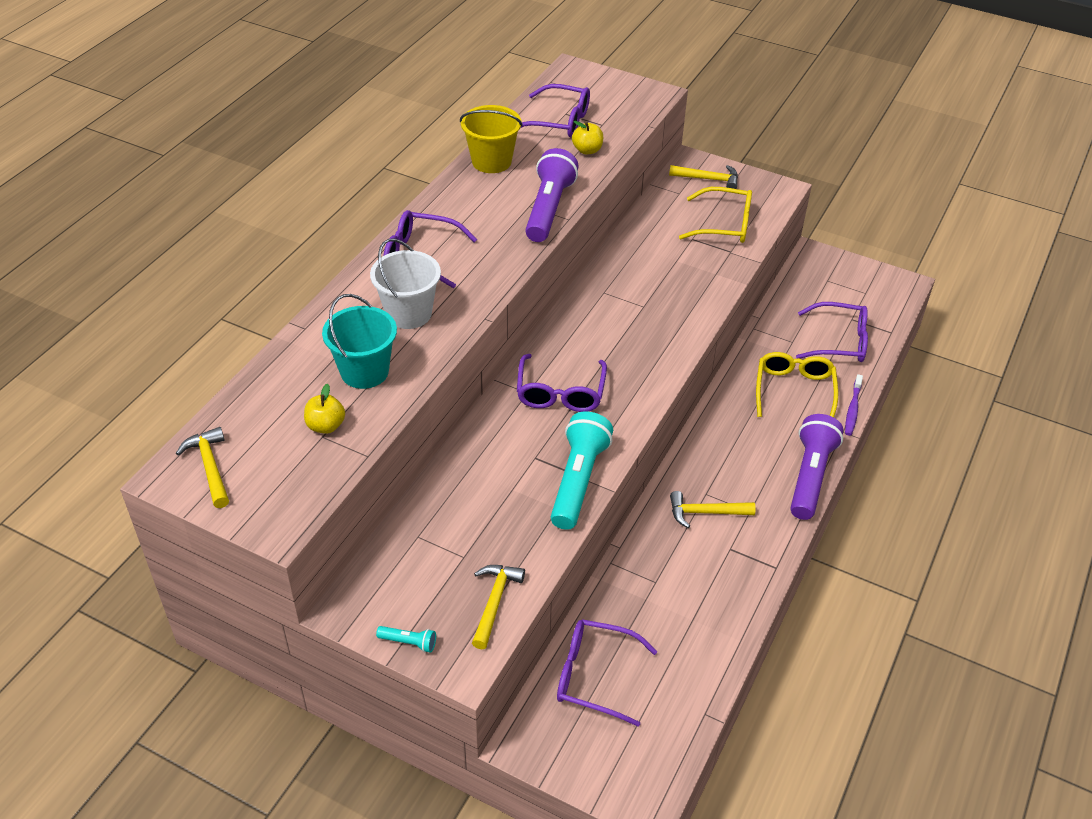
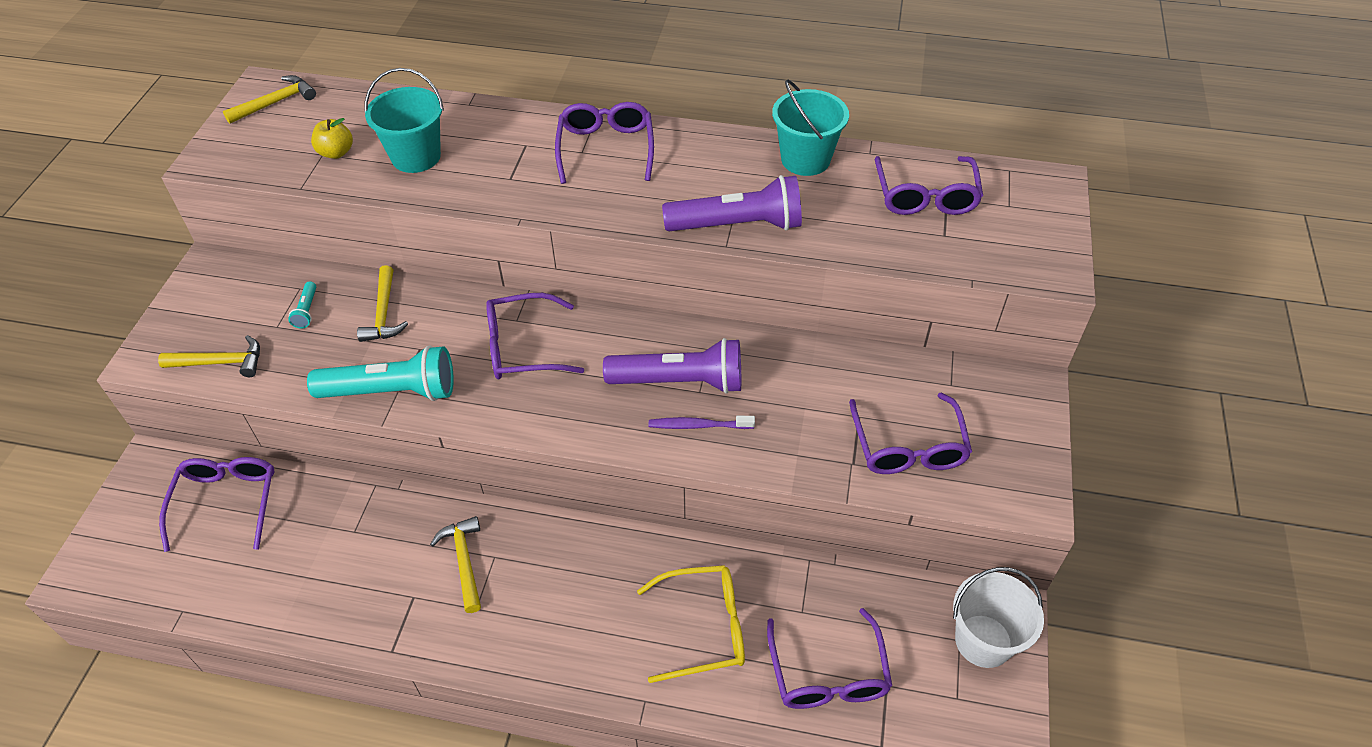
camera: 75 degrees right, 5 degrees up
white bucket [370,238,441,329] -> white bucket moved to [953,567,1044,668]
turquoise flashlight [376,626,436,653] -> turquoise flashlight moved to [288,281,316,328]
yellow bucket [460,105,523,173] -> turquoise bucket [772,80,849,176]
yellow apple [572,121,604,154] -> none
yellow hammer [669,165,738,189] -> yellow hammer moved to [357,265,408,342]
yellow glasses [679,187,752,243] -> purple glasses [849,393,972,474]
purple flashlight [790,414,843,520] -> purple flashlight moved to [603,338,741,394]
purple toothbrush [845,374,863,436] -> purple toothbrush moved to [649,416,755,429]

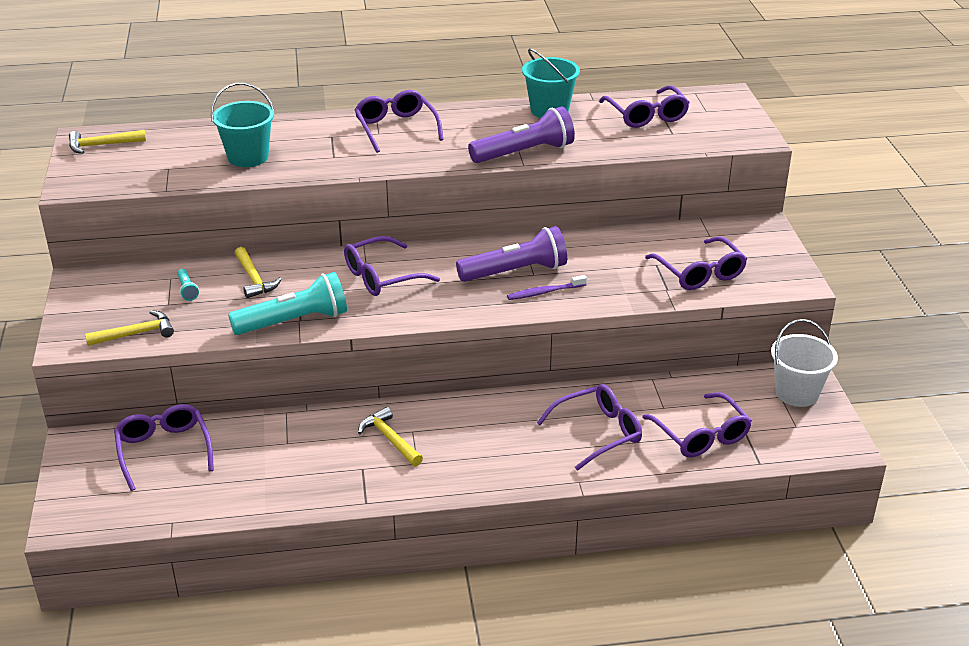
camera: 20 degrees left, 15 degrees down
yellow hammer [223,75,316,124] -> yellow hammer turned 135 degrees counterclockwise [69,130,146,154]
yellow apple [311,118,353,159] -> none
yellow glasses [637,565,745,683] -> purple glasses [537,384,642,471]

